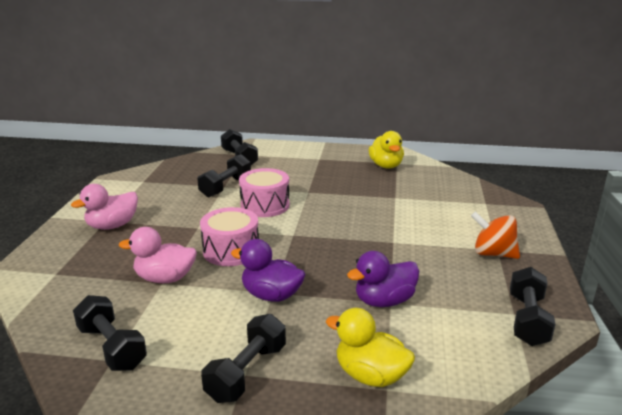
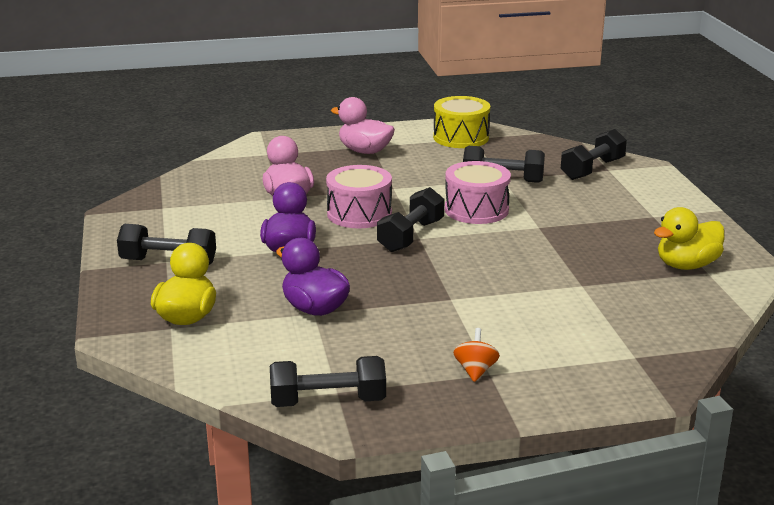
camera: 70 degrees right, 0 degrees up
black dumbbell [73,295,147,371] -> black dumbbell moved to [377,187,445,252]
orange spinning top [471,211,520,259] -> orange spinning top [453,328,500,382], size x0.62
none -> yellow drum [433,96,490,148]

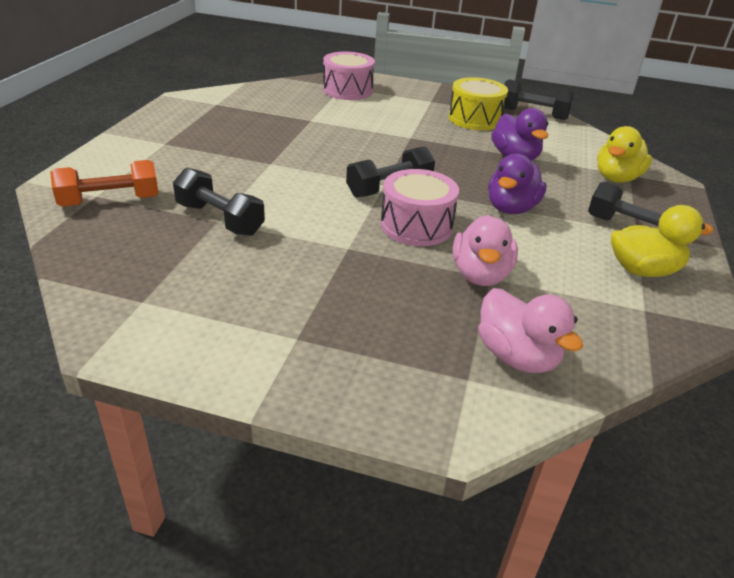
camera: 155 degrees left, 10 degrees up
pink duck [331,97,395,154] -> pink duck moved to [478,288,583,373]
yellow drum [433,96,490,148] -> yellow drum moved to [449,77,508,130]
pink drum [445,161,511,224] -> pink drum moved to [323,52,375,100]
orange spinning top [453,328,500,382] -> none
black dumbbell [561,129,627,180] -> orange dumbbell [50,160,159,207]
yellow duck [654,207,724,270] -> yellow duck moved to [611,205,713,277]

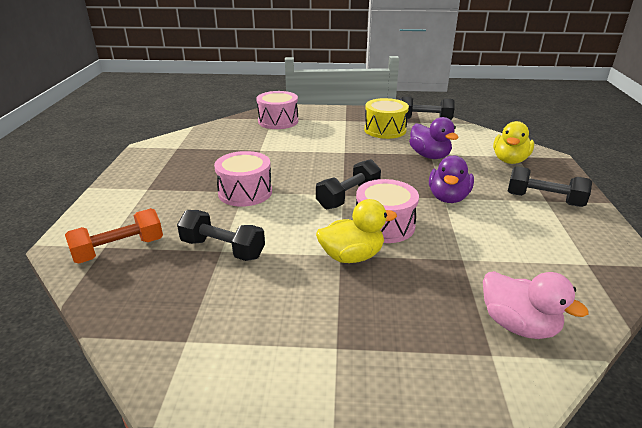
camera: 10 degrees left, 5 degrees down
pink duck [453,215,518,286] -> none
yellow duck [611,205,713,277] -> yellow duck moved to [316,199,397,263]
none -> pink drum [214,151,272,207]

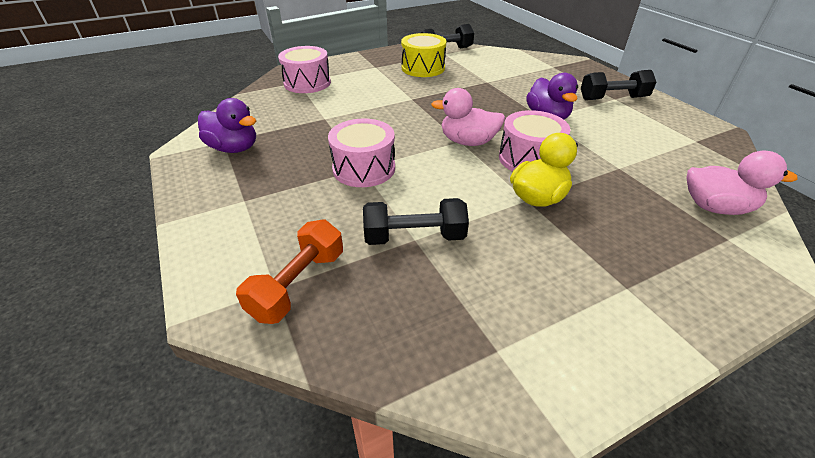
camera: 30 degrees left, 10 degrees up
black dumbbell [316,159,381,209] -> pink duck [431,88,505,146]
purple duck [409,117,459,159] -> purple duck moved to [198,98,256,153]
yellow duck [493,121,534,164] -> none

